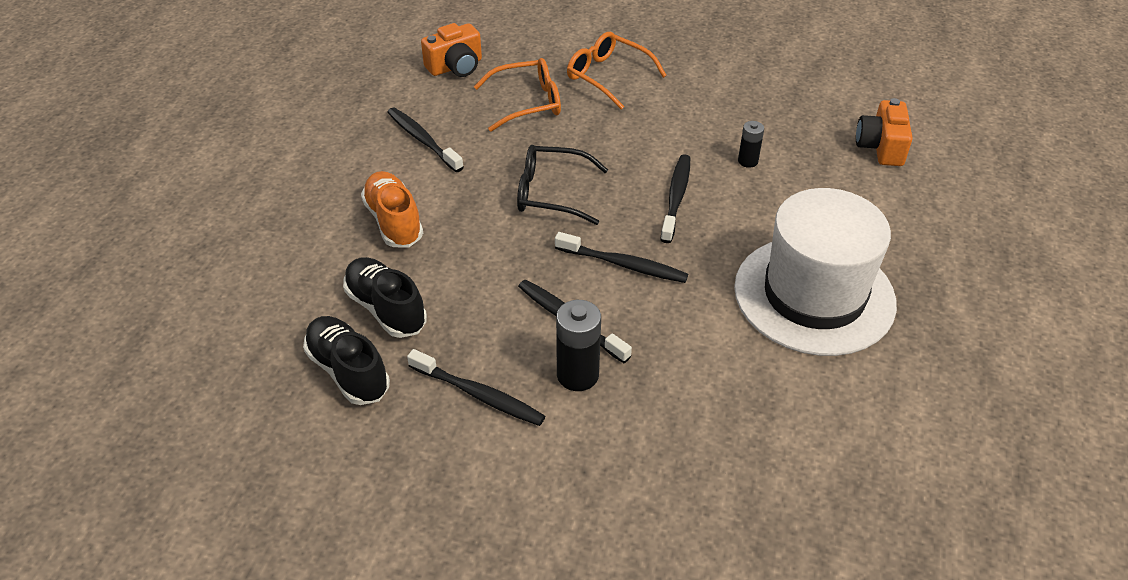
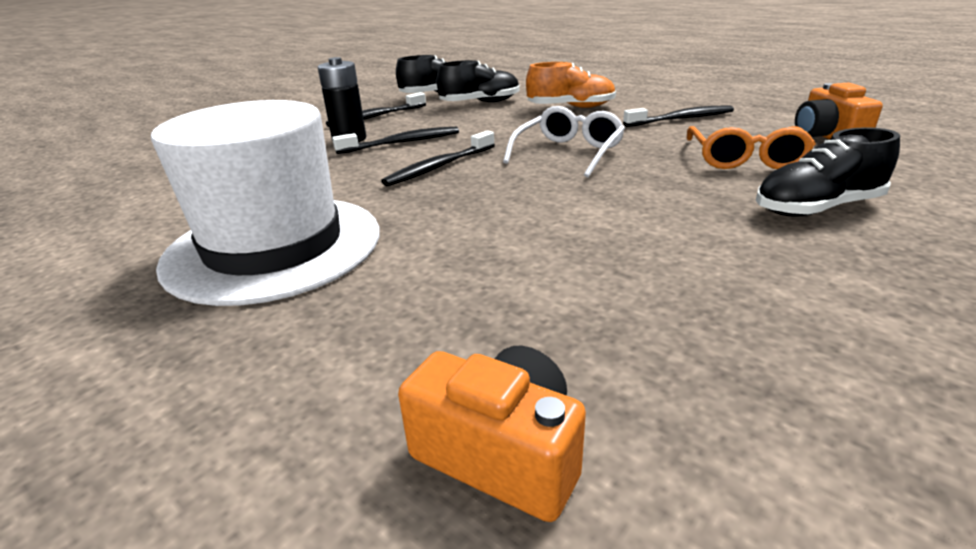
camera: 115 degrees right, 15 degrees down
black glasses [517,145,608,225] -> white glasses [503,106,625,177]
orange glasses [567,32,667,109] -> black shoe [756,127,900,217]
black toothbrush [660,155,690,243] -> none
black battery [738,121,764,168] -> none

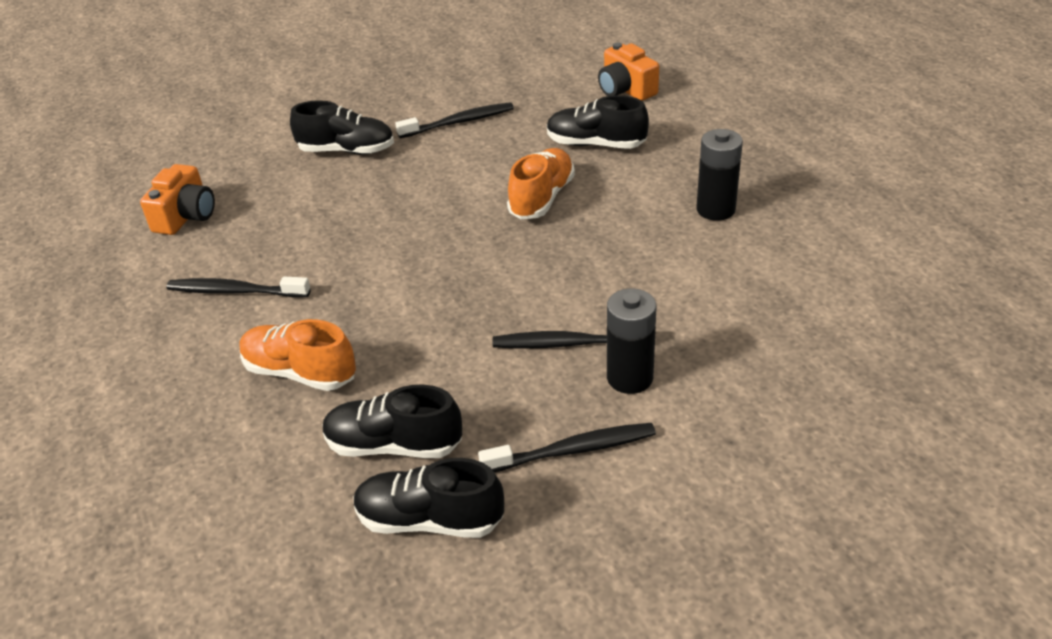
camera: 155 degrees left, 10 degrees up
white hat [151,100,380,306] -> black battery [696,129,743,221]
black toothbrush [381,130,495,186] -> black toothbrush moved to [395,102,514,138]
white glasses [503,106,625,177] -> none
orange glasses [687,126,816,169] -> none
none -> orange shoe [507,148,575,219]
none -> black shoe [547,95,649,149]

